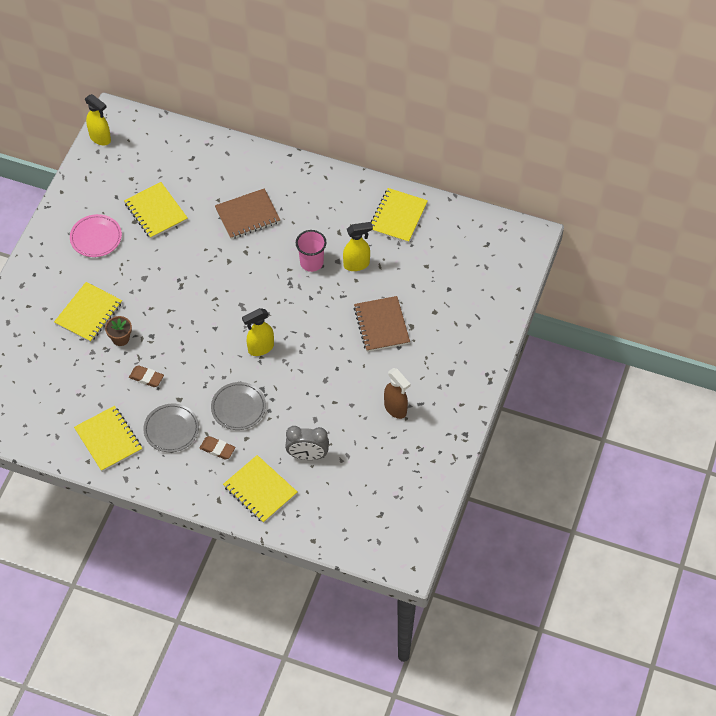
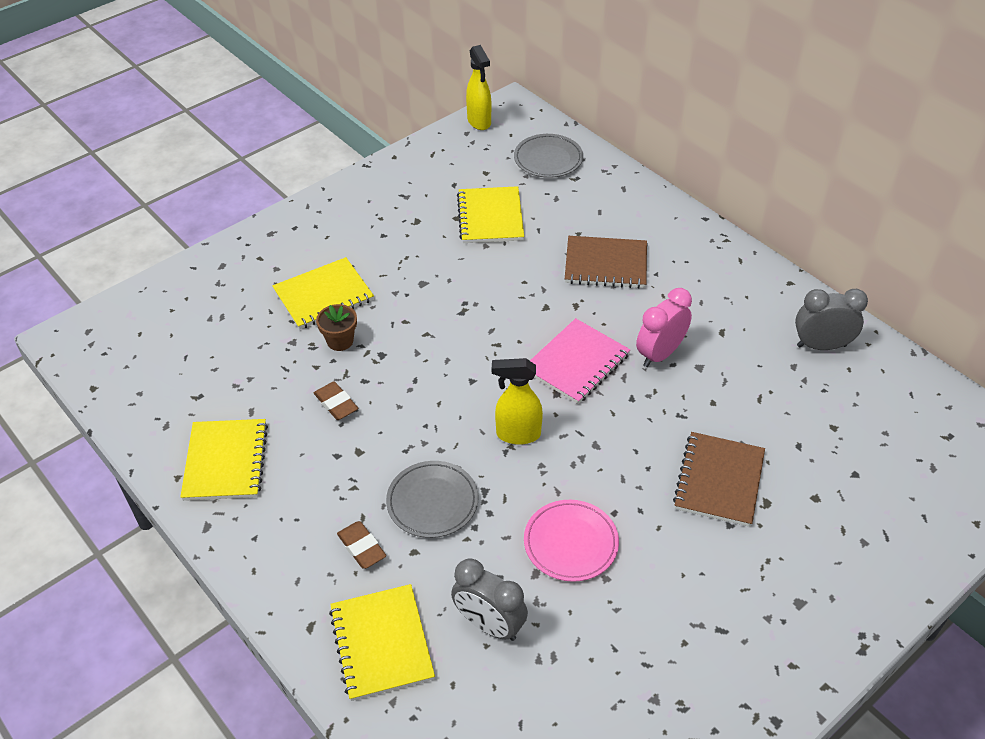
camera: 30 degrees right, 10 degrees down
pink plate [70,214,122,257] -> pink plate moved to [524,500,619,582]
grey plate [143,404,199,452] -> grey plate moved to [514,134,583,178]
pink cup [296,230,327,272] -> pink clock [636,288,692,367]
yellow spray bottle [343,222,373,271] -> none
yellow notebook [371,188,428,243] -> grey clock [795,289,868,350]
brown spray bottle [384,368,411,419] -> none
none -> pink notebook [530,318,630,404]

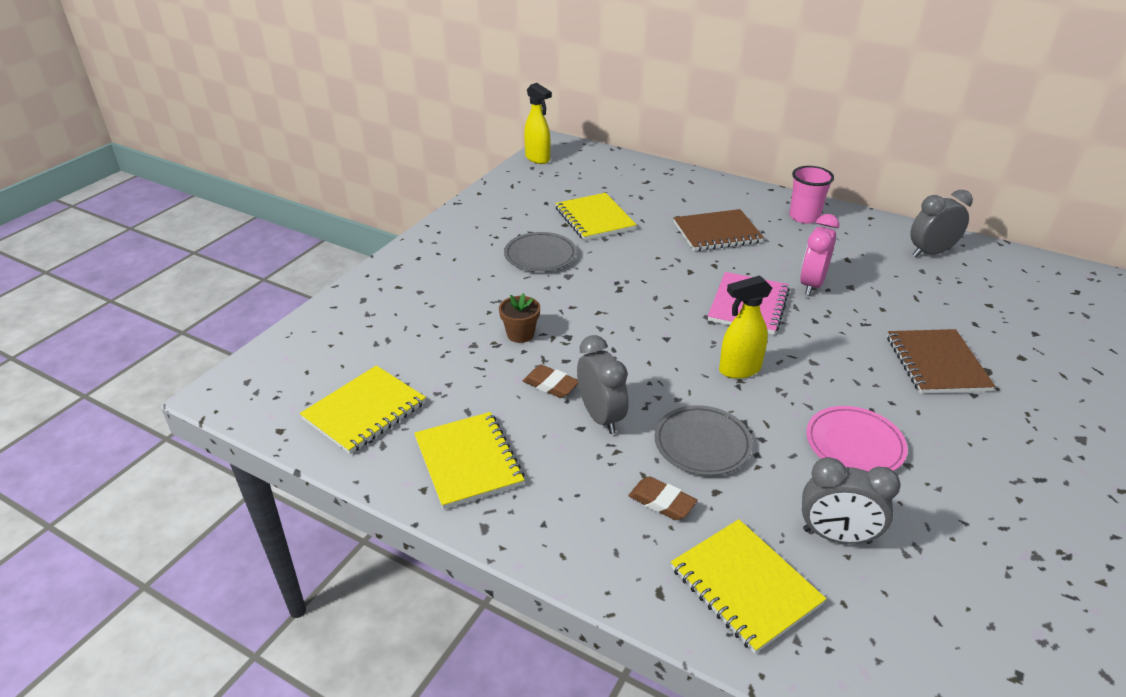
camera: 20 degrees left, 10 degrees down
yellow notebook [272,257,374,330] -> yellow notebook moved to [300,365,426,454]
grey plate [514,134,583,178] -> grey plate moved to [504,232,577,272]
none -> grey clock [577,335,628,434]
none -> pink cup [789,166,834,224]

